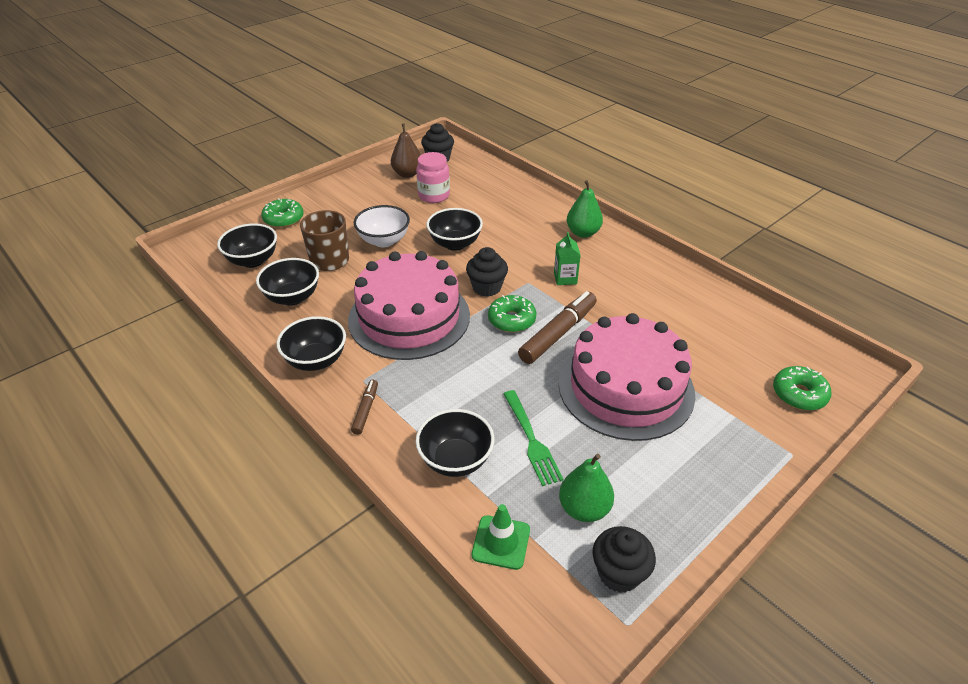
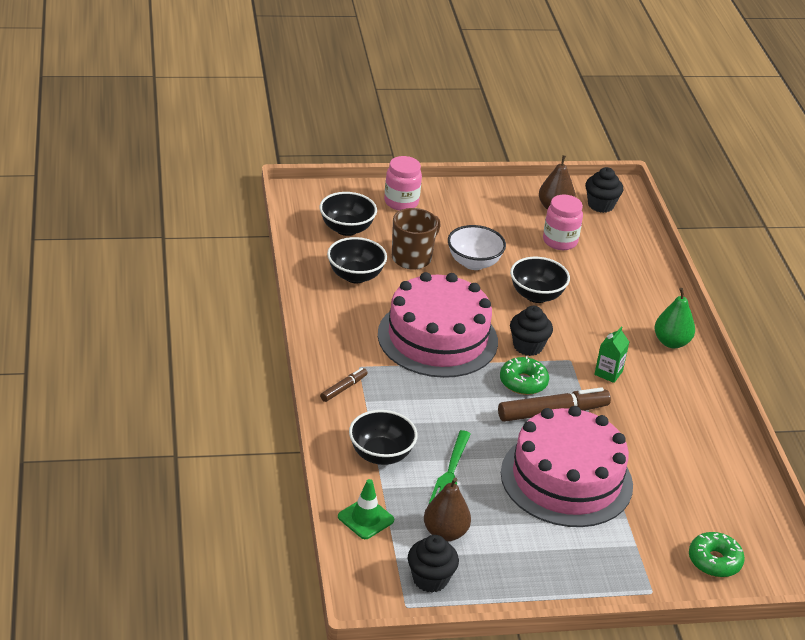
camera: 30 degrees right, 5 degrees down
green donut [261,198,303,228] -> pink jar [384,156,422,211]
black bowl [277,316,346,371] -> none
green pear [559,454,614,522] -> brown pear [424,477,471,541]

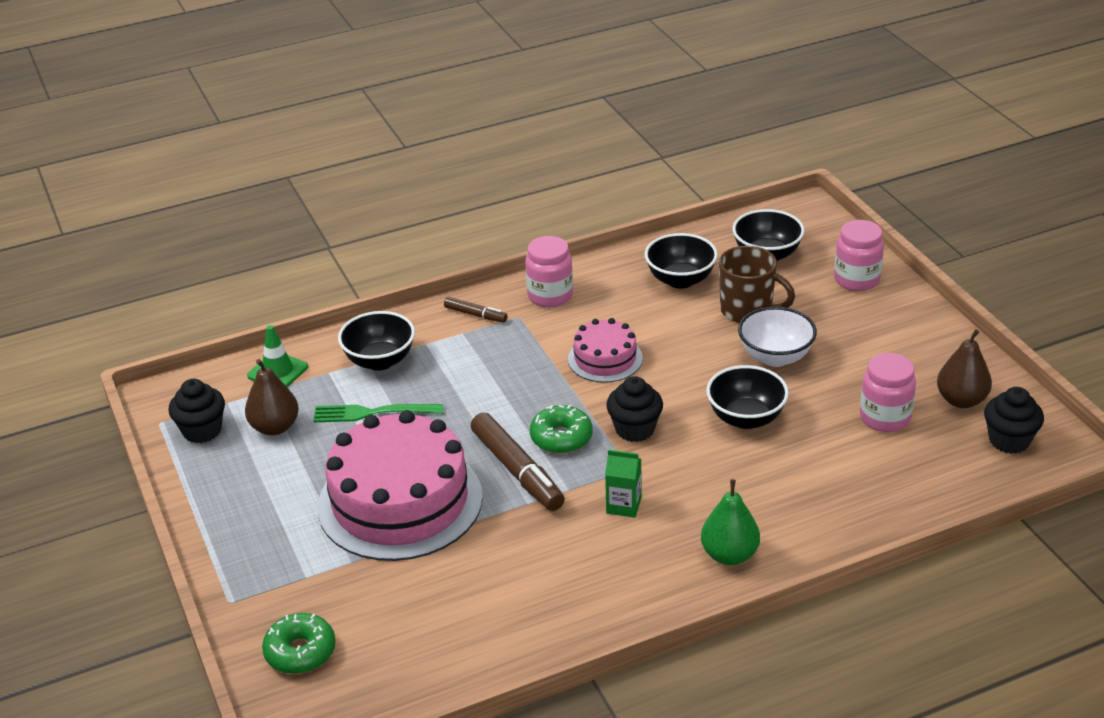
camera: 80 degrees right, 0 degrees up
pink cake [378,272,498,378] -> pink cake [568,318,643,383], size x0.50
none -> pink jar [526,236,573,307]

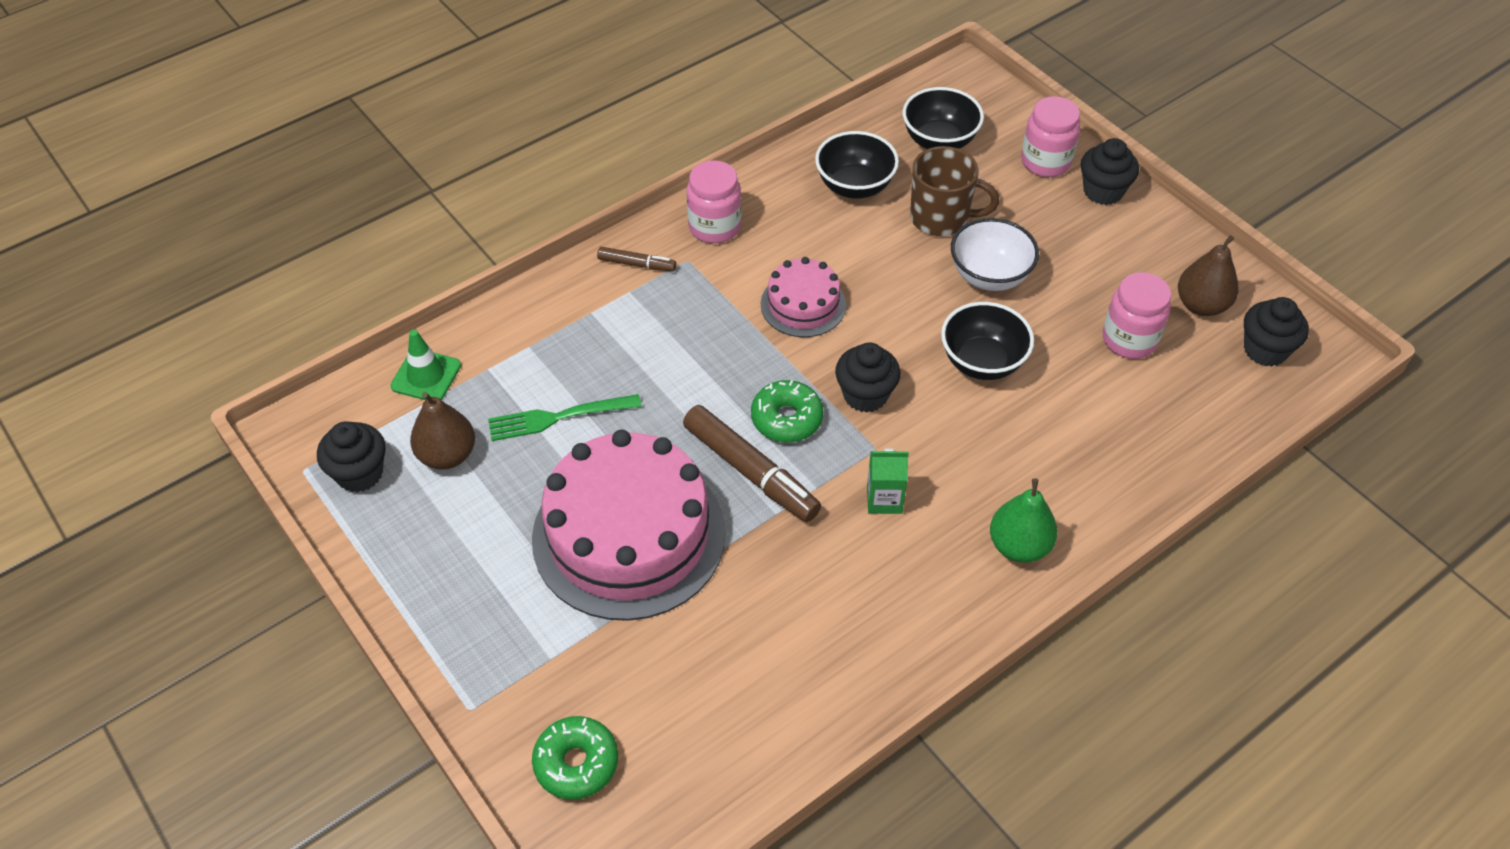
camera: 15 degrees left, 15 degrees up
black bowl [338,311,415,370] -> none
none -> black cupcake [1081,138,1139,205]

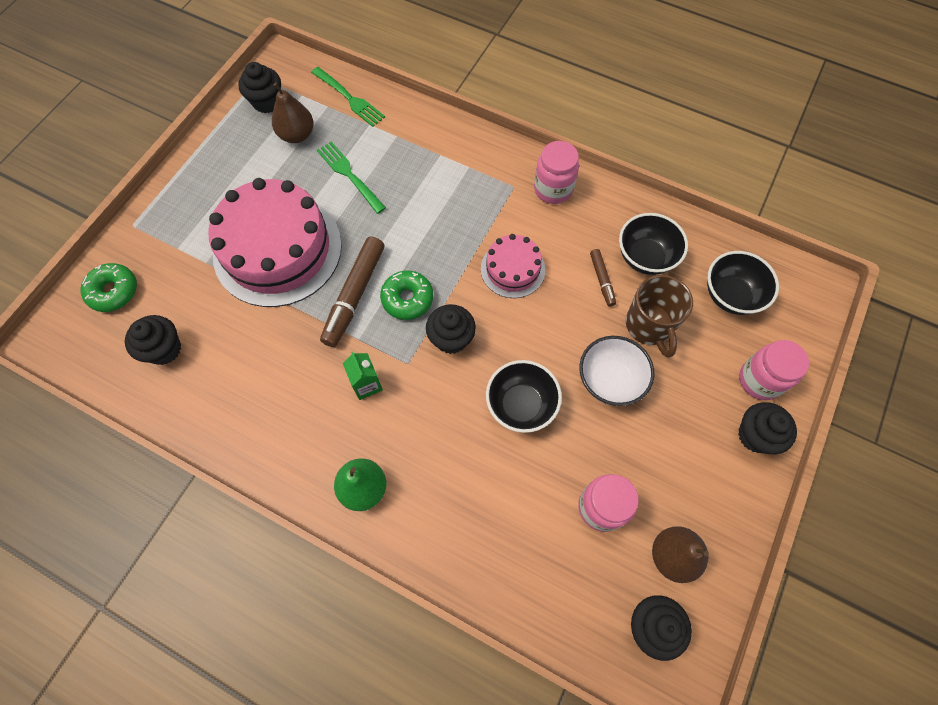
camera: 65 degrees right, 15 degrees up
green traffic cone [390,330,461,400] -> green fork [311,67,385,127]
brown marker [597,247,676,272] -> brown marker moved to [590,249,616,307]
none -> black cupcake [125,315,181,365]

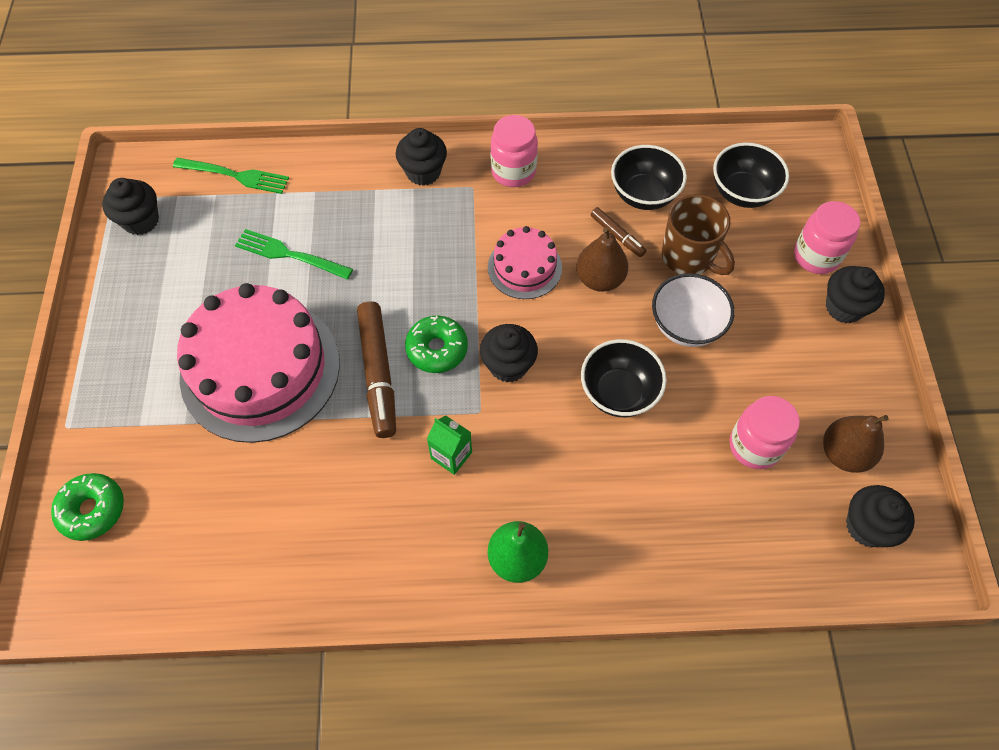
camera: 30 degrees left, 5 degrees down
black cupcake [125,315,181,365] -> black cupcake moved to [396,128,447,186]
brown pear [272,83,314,143] -> brown pear moved to [576,228,629,292]

